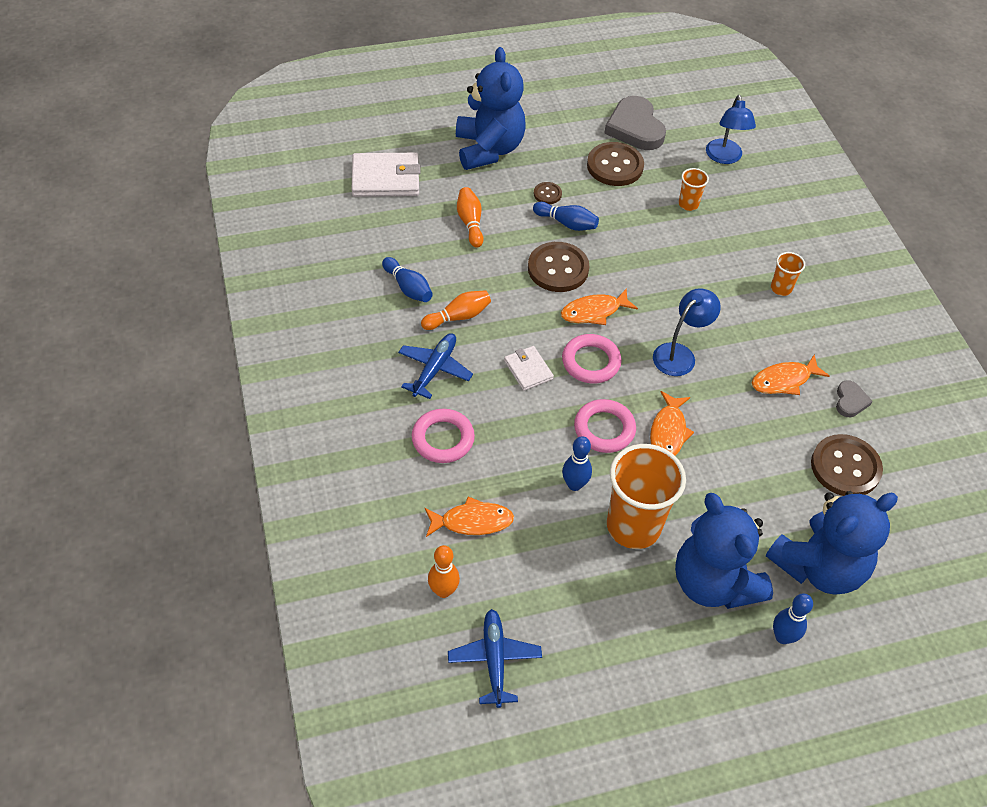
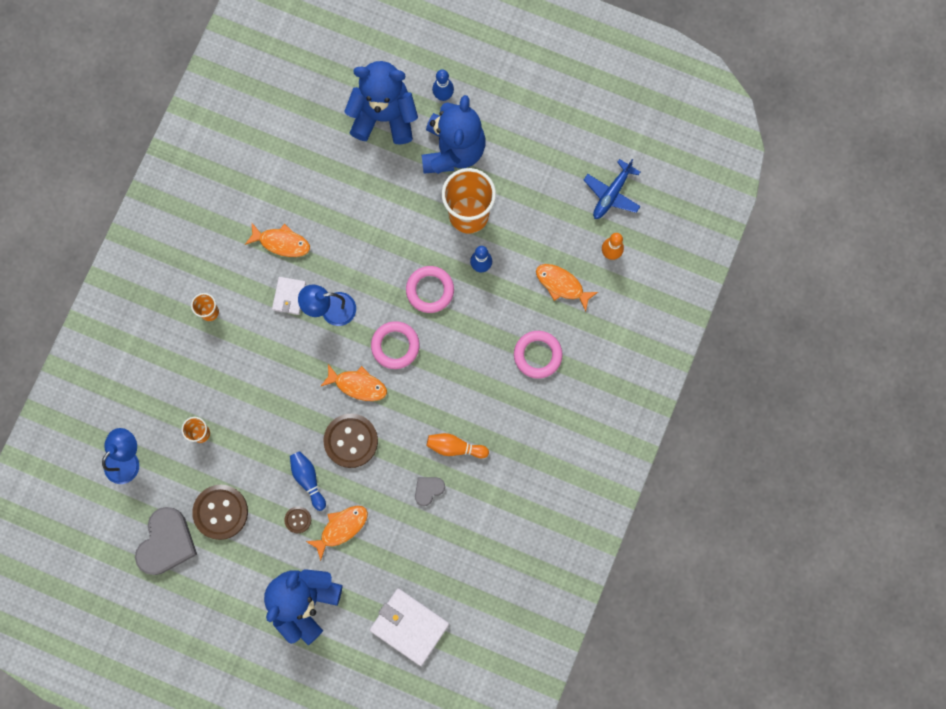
camera: 140 degrees left, 25 degrees up
blue bowling pin [382,257,433,302] -> none
blue plane [398,333,473,399] -> none
orange bowling pin [457,187,484,248] -> none
white wallet [504,346,554,391] -> white wallet moved to [272,277,306,315]
orange fish [650,391,694,456] -> orange fish moved to [306,506,368,561]
brown button [811,434,883,496] -> none
grey heart [836,380,873,417] -> grey heart moved to [415,477,445,506]

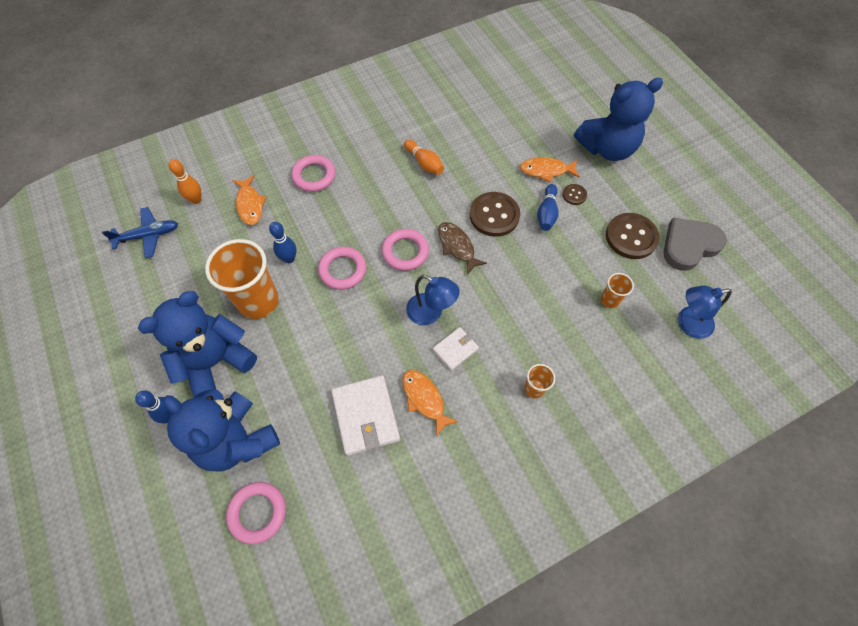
camera: 140 degrees left, 15 degrees down
orange fish [320,364,387,401] -> brown fish [438,222,487,274]
white wallet [370,588,449,666] -> white wallet moved to [331,375,400,456]
grey heart [415,477,445,506] -> none
none -> pink ring [226,482,286,544]

